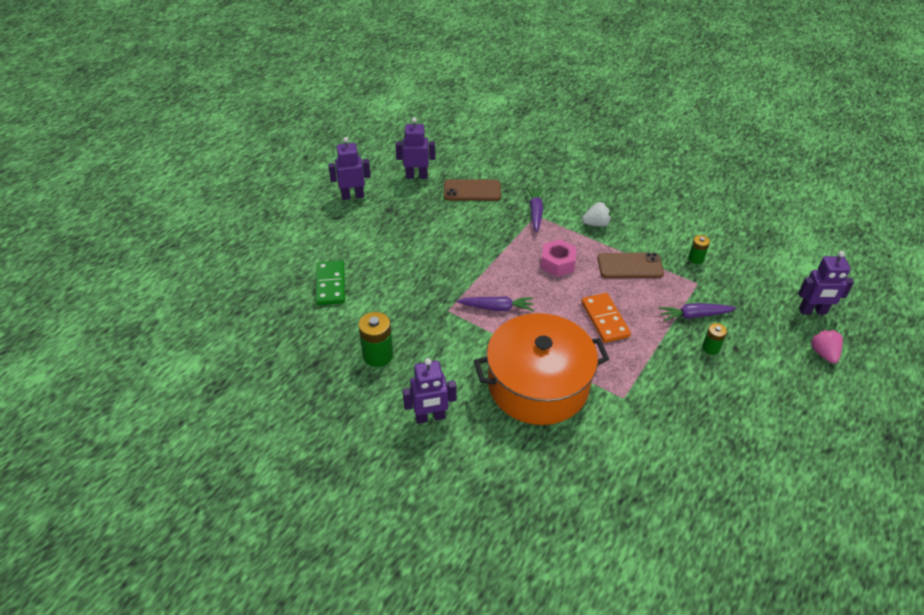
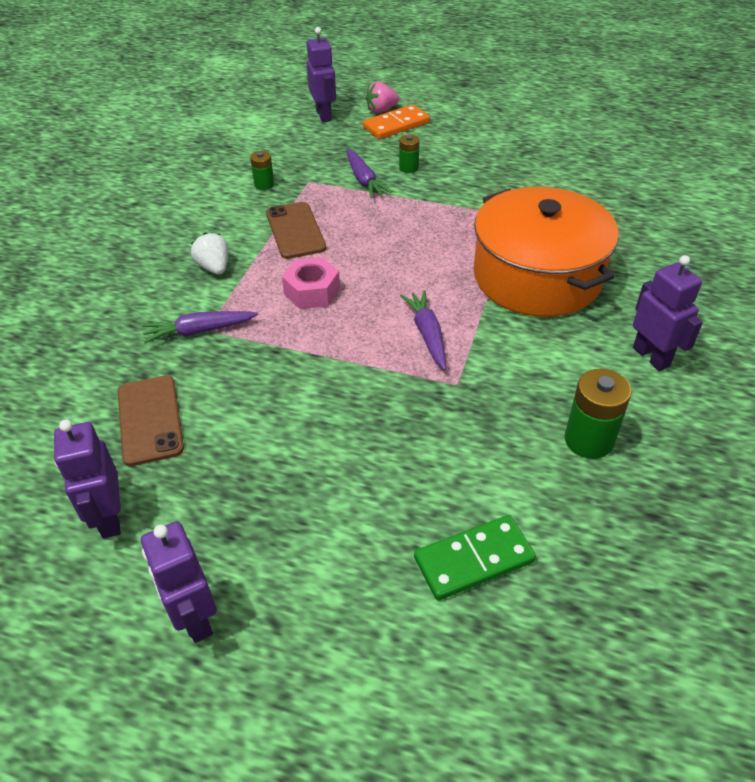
camera: 105 degrees left, 0 degrees up
orange domino [581,293,631,343] -> orange domino moved to [363,104,430,139]

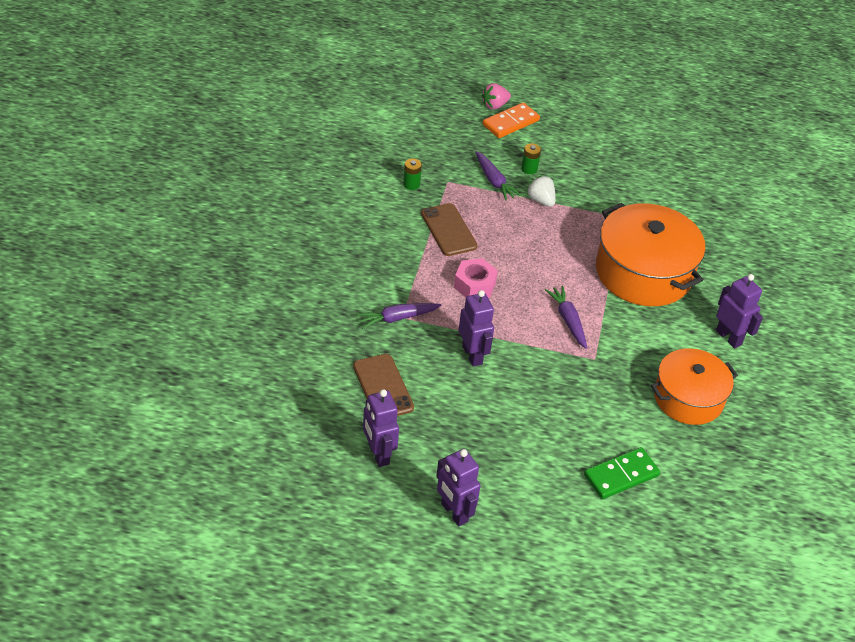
camera: 10 degrees left, 0 degrees up
white strawberry [191,232,228,274] -> white strawberry moved to [527,176,556,207]
purple robot [307,27,336,122] -> purple robot moved to [459,290,494,367]
green battery [565,369,632,459] -> orange pot [651,348,738,425]

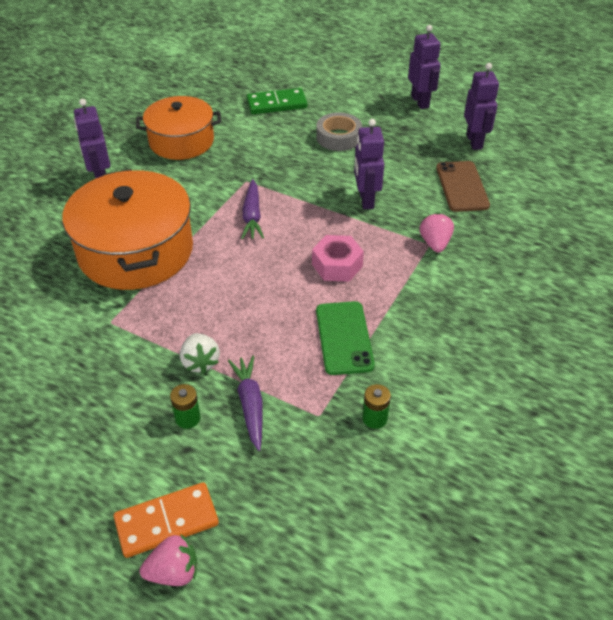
camera: 160 degrees left, 0 degrees up
purple carrot [357,303,441,329] -> pink strawberry [419,213,454,253]
brown phone [421,203,477,256] -> green phone [316,301,375,375]
none -> grey tape [316,113,362,151]

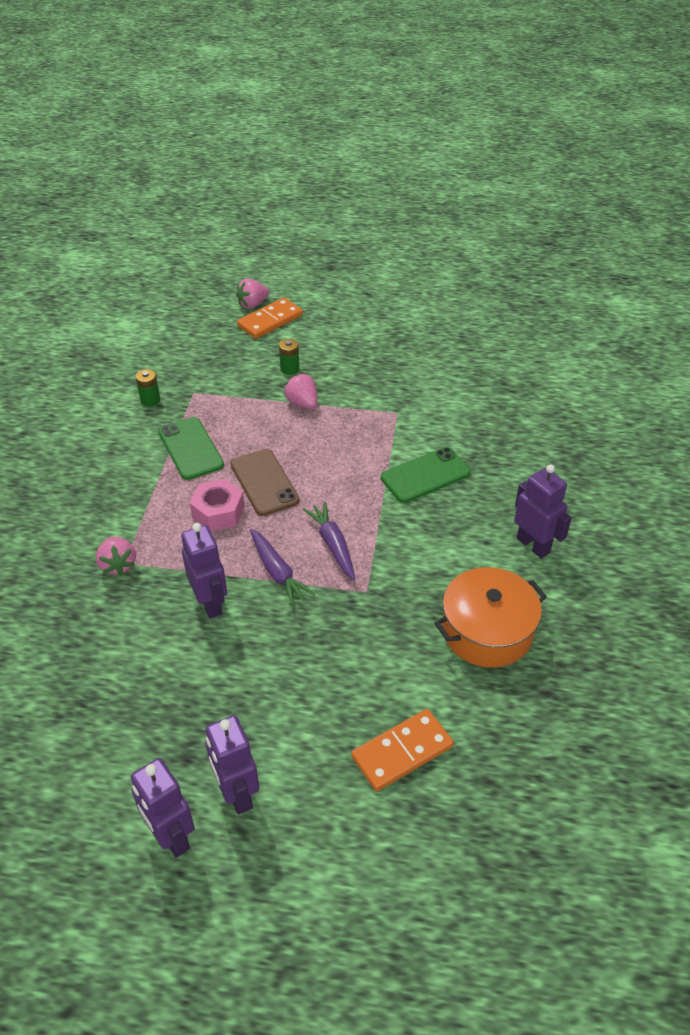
camera: 160 degrees right, 0 degrees up
orange pot [62,169,193,290] -> green phone [381,447,471,503]
white strawberry [180,333,220,374] -> pink strawberry [284,374,318,409]
purple carrot [228,355,262,451] -> purple carrot moved to [250,529,315,606]
green domino [246,88,308,114] -> orange domino [351,709,454,791]
grey tape [316,113,362,151] -> none
brown phone [436,161,490,212] -> brown phone moved to [230,449,300,516]
purple robot [464,63,499,150] -> purple robot moved to [205,715,259,815]

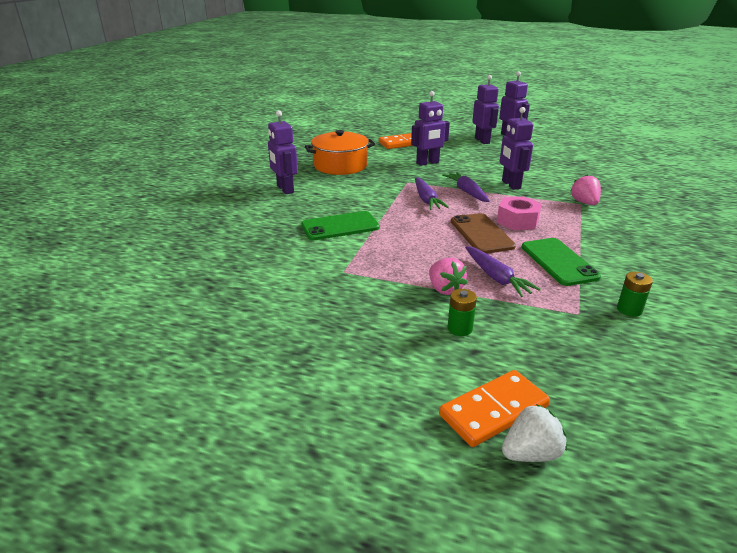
camera: 170 degrees left, 15 degrees down
pink strawberry [236,279,270,309] -> white strawberry [502,404,567,462]
none -> purple robot [411,91,450,166]
none -> purple carrot [465,246,541,297]

